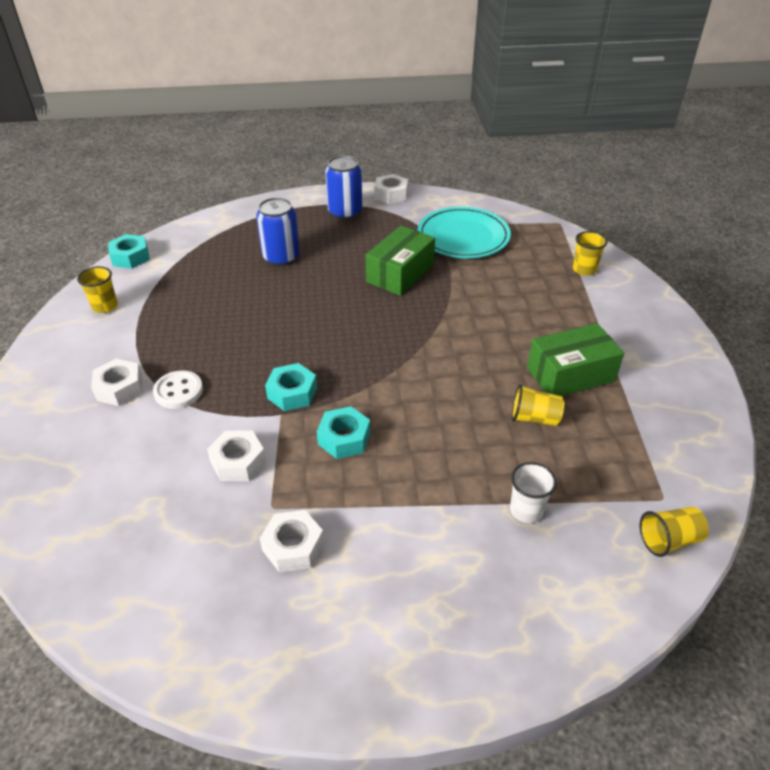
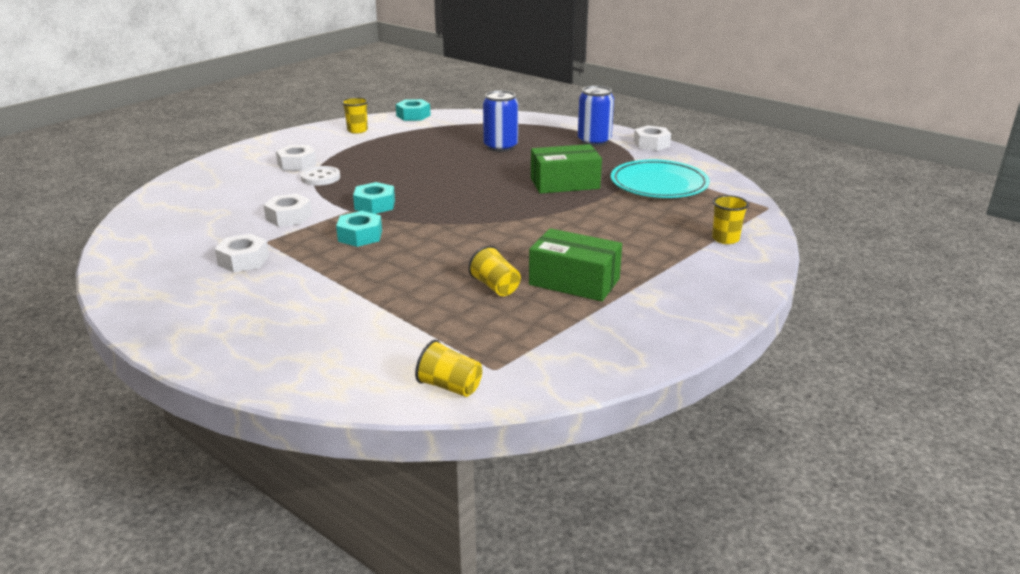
camera: 45 degrees right, 15 degrees down
white cup [510,462,557,523] -> none

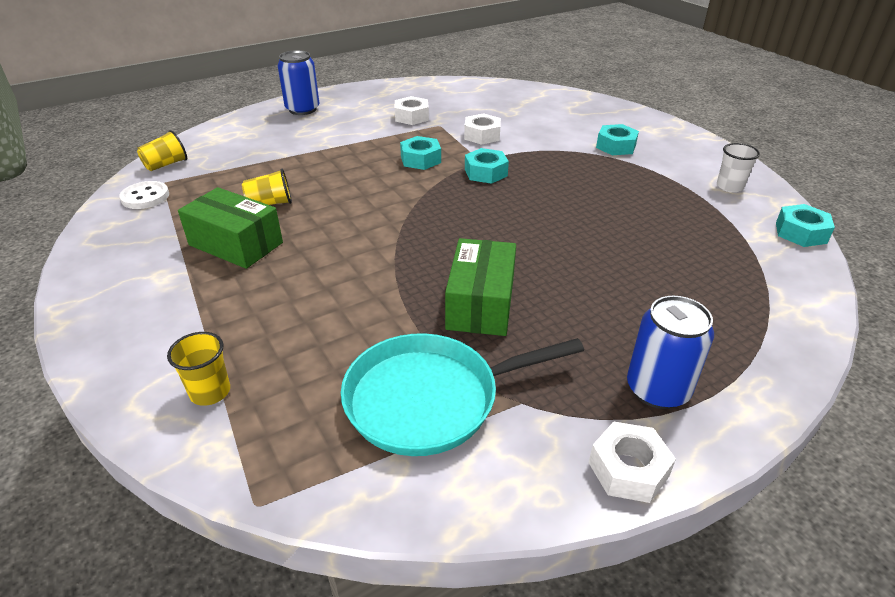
camera: 110 degrees right, 10 degrees up
white nut [276,145,317,171] -> turquoise nut [596,124,639,155]
white button [300,166,340,186] -> white button moved to [119,181,169,209]
yellow cup [342,97,368,134] -> white cup [717,143,760,192]
blue can [483,90,518,152] -> blue can moved to [278,50,319,115]
green box [529,228,622,301] -> green box turned 75 degrees clockwise [178,187,283,269]
turquoise plate [611,160,710,198] -> turquoise pan [341,333,584,456]

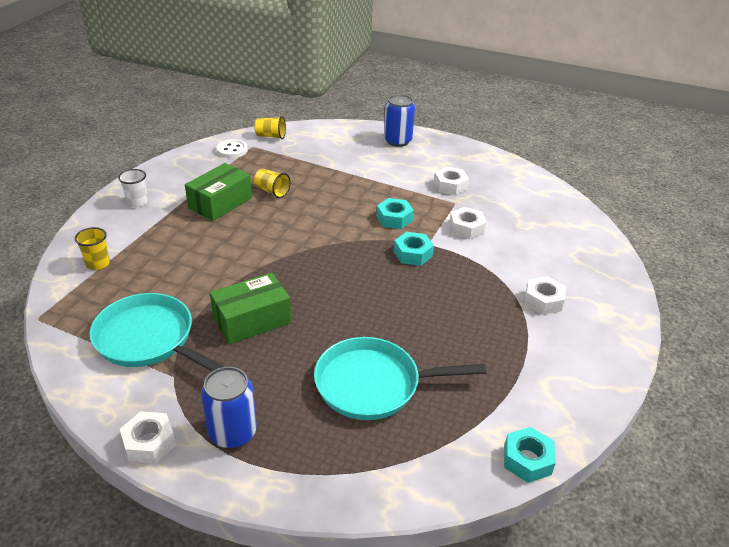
camera: 50 degrees right, 0 degrees up
green box [178,187,283,269] -> green box turned 45 degrees clockwise [185,163,252,221]
turquoise nut [596,124,639,155] -> white nut [524,276,565,315]
white cup [717,143,760,192] -> white cup moved to [118,169,148,207]
none -> turquoise pan [314,337,487,420]

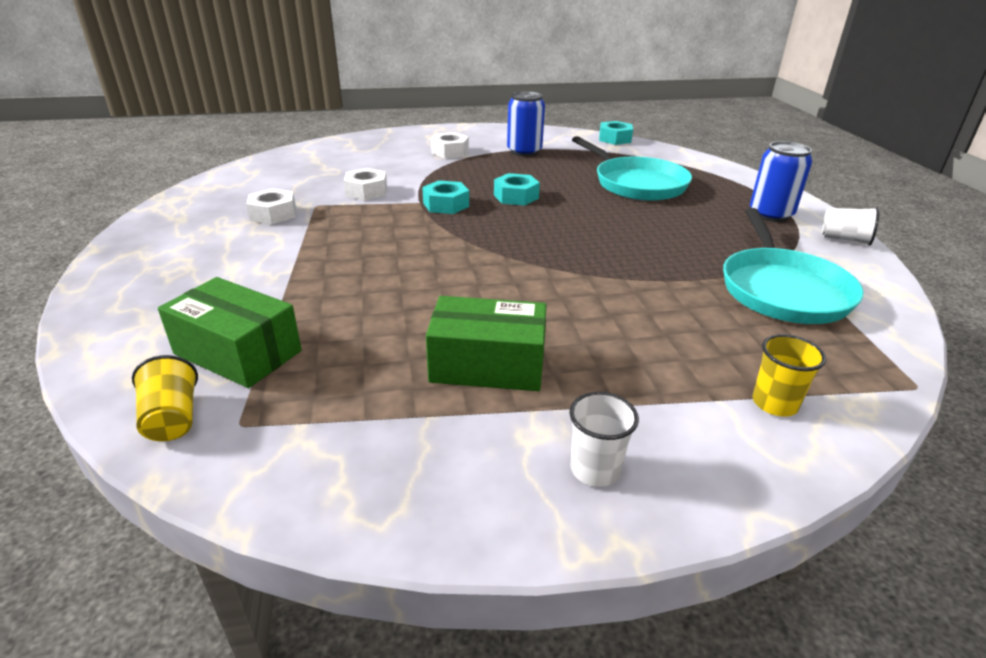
camera: 120 degrees left, 5 degrees down
white nut [120,411,176,464] -> white cup [822,207,879,246]
green box [210,273,291,344] -> green box moved to [158,277,302,388]
white button [216,139,248,158] -> none
yellow cup [254,169,291,198] -> none
turquoise nut [376,198,414,229] -> turquoise nut moved to [494,173,540,206]
blue can [384,94,415,147] -> blue can moved to [507,91,545,157]

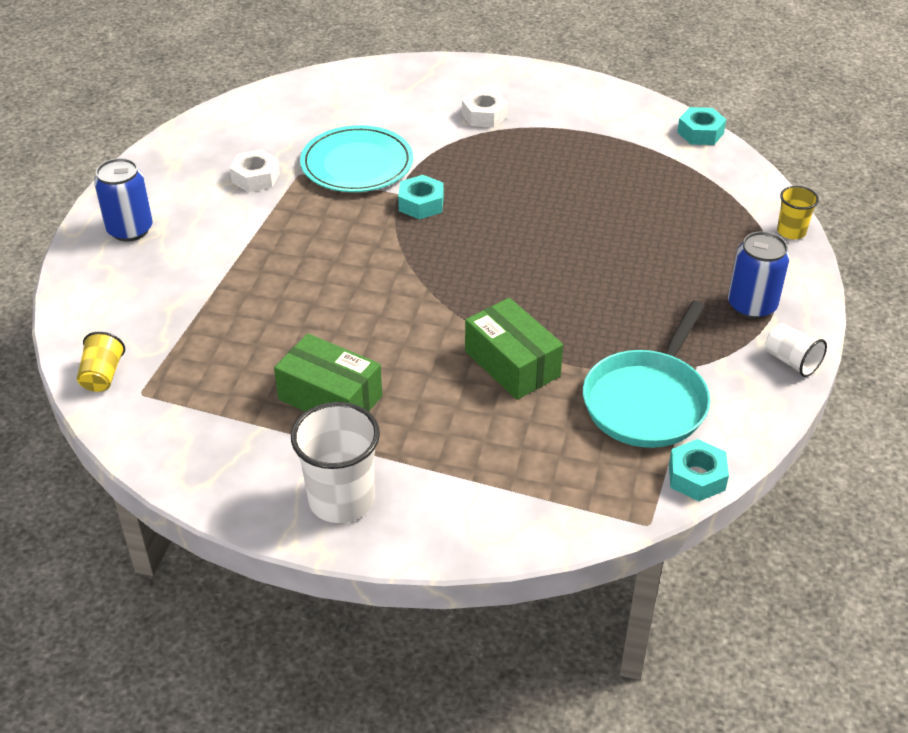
camera: 25 degrees right, 10 degrees up
green box [158,277,302,388] -> green box moved to [465,298,563,400]
white nut [344,168,387,200] -> turquoise plate [300,125,413,192]
turquoise nut [494,173,540,206] -> turquoise nut moved to [669,439,729,501]
blue can [507,91,545,157] -> blue can moved to [94,158,153,241]
white cup [570,392,639,487] -> white cup [291,402,380,523], size x1.83
turquoise pan [572,136,692,201] -> none
yellow cup [753,334,826,417] -> yellow cup moved to [777,186,819,239]

